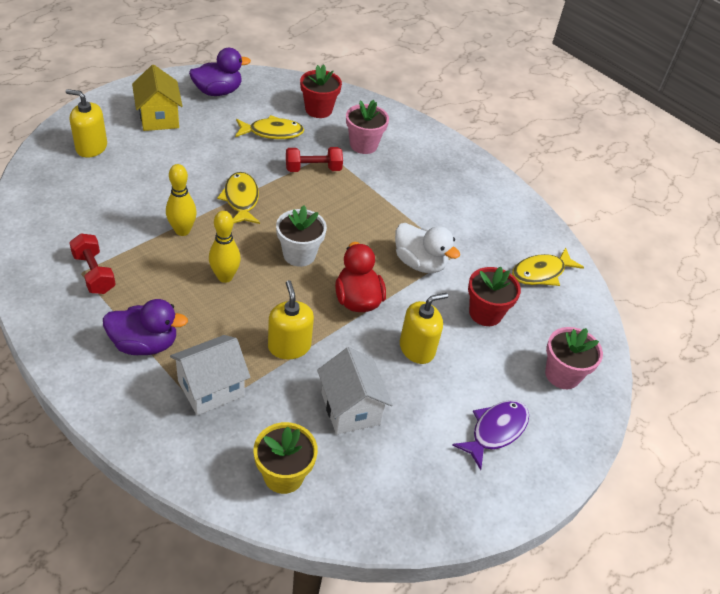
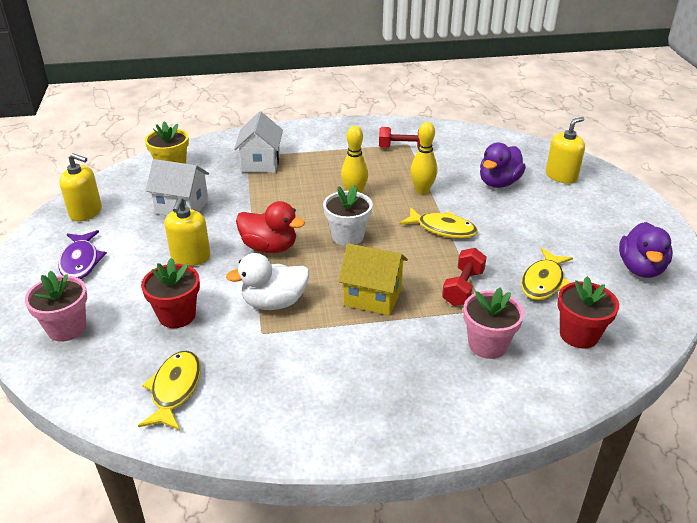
camera: 130 degrees right, 10 degrees down
purple duck [103,299,188,355] -> purple duck moved to [480,143,526,188]
yellow house [132,65,183,131] -> yellow house moved to [338,243,408,316]
yellow soap dispenser [268,280,314,359] -> yellow soap dispenser moved to [59,153,102,221]

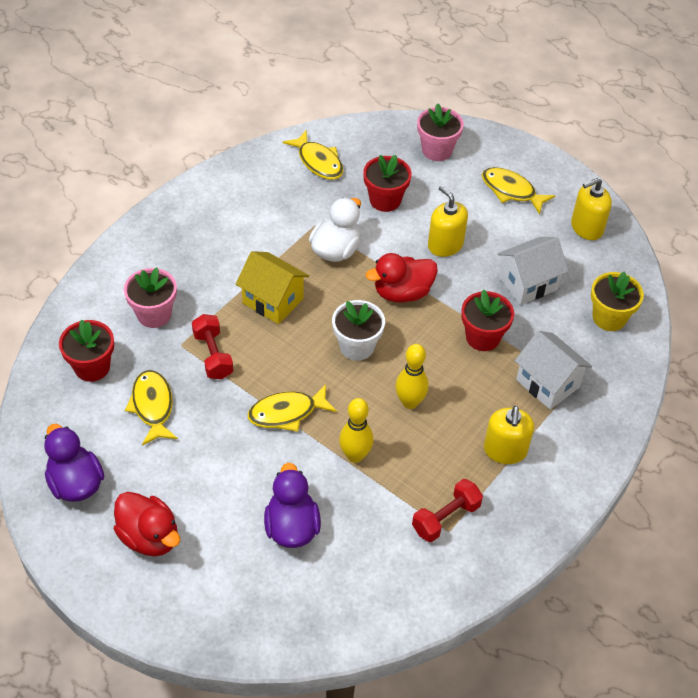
camera: 135 degrees right, 15 degrees up
purple fish [59,230,107,279] -> yellow fish [482,167,555,215]
yellow house [338,243,408,316] -> yellow house turned 60 degrees clockwise [236,251,309,324]
yellow soap dispenser [546,117,585,184] -> yellow soap dispenser moved to [484,406,534,464]
none -> red duck [114,492,180,556]
none -> red flower pot [461,289,514,351]

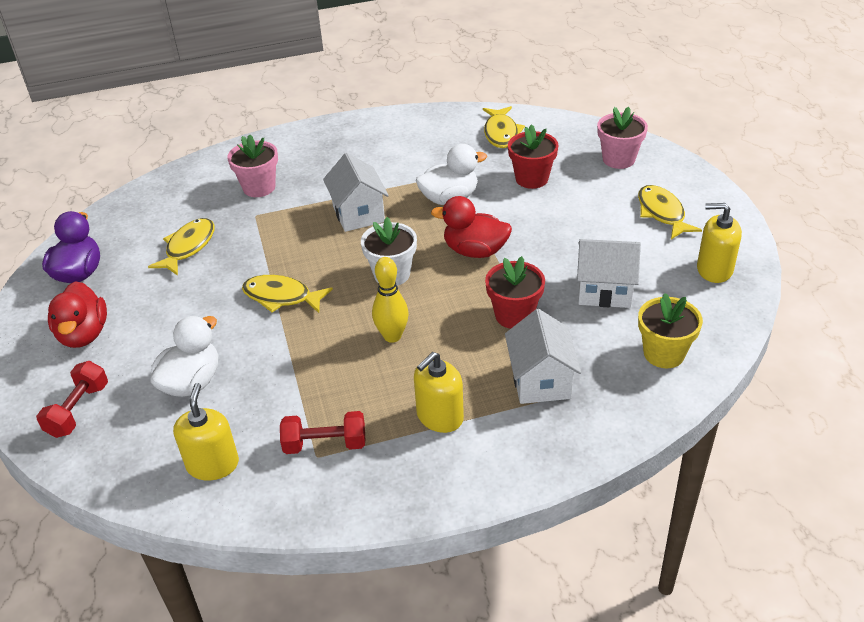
camera: 40 degrees right, 10 degrees down
red flower pot [59,320,114,382] -> none
red dumbbell [192,314,233,379] -> red dumbbell moved to [36,361,108,438]
yellow house [236,251,309,324] -> white house [323,153,389,232]
purple duck [264,463,321,548] -> white duck [150,316,218,397]
yellow bowling pin [339,398,374,463] -> none
yellow soap dispenser [428,186,468,257] -> yellow soap dispenser moved to [173,383,239,481]

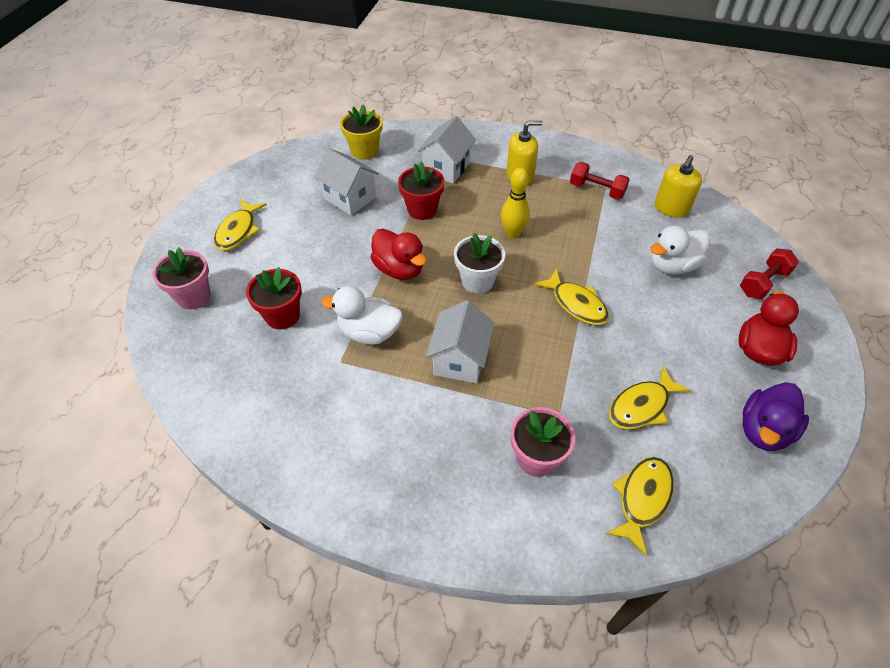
camera: 150 degrees left, 10 degrees up
yellow fish [483,106,525,148] -> yellow fish moved to [606,457,674,556]
yellow soap dispenser [697,203,742,283] -> none

